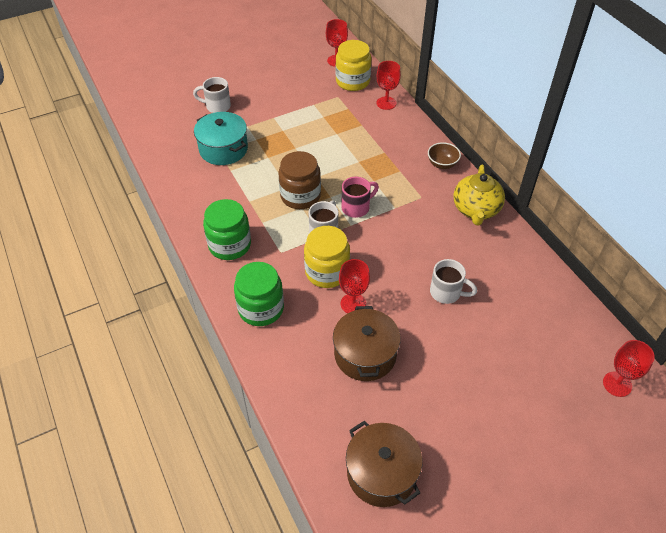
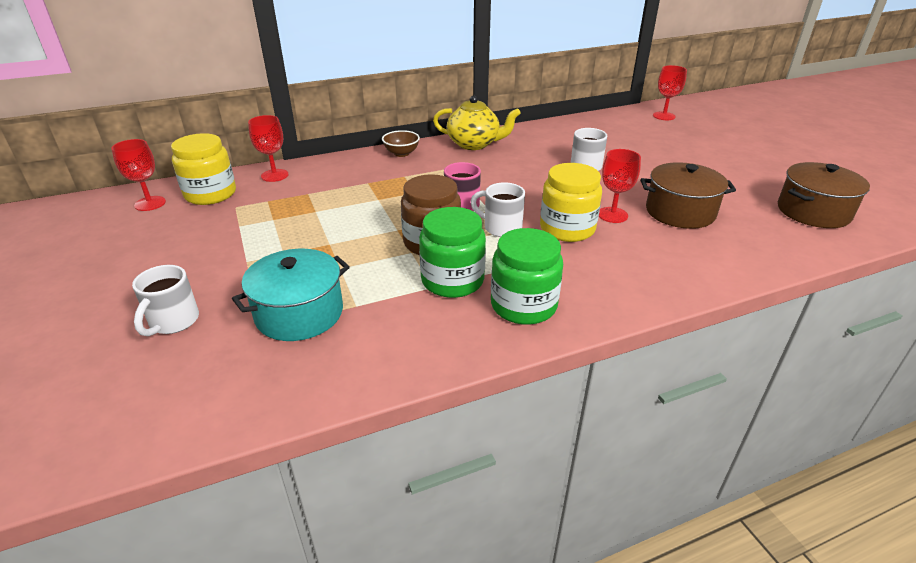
camera: 85 degrees left, 15 degrees down
green jar [234,262,284,326] -> green jar moved to [419,207,486,298]

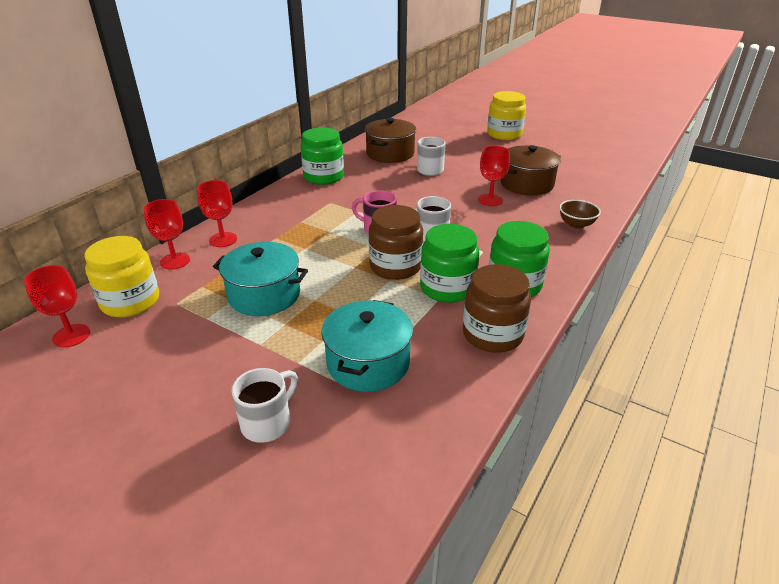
camera: 35 degrees left, 0 degrees up
white mug [132,265,199,337] -> white mug turned 120 degrees counterclockwise [232,368,298,443]
brown bowl [382,130,420,157] -> brown bowl moved to [559,200,601,229]
yellow teapot [433,95,521,150] -> green jar [300,127,344,185]
yellow jar [540,163,602,242] -> yellow jar moved to [487,91,526,140]
red goblet [653,65,687,120] -> red goblet moved to [197,180,237,247]
brown pot [778,162,870,228] -> brown pot moved to [364,118,416,163]
none -> turquoise pot [213,242,308,316]
none -> brown jar [463,264,531,353]

